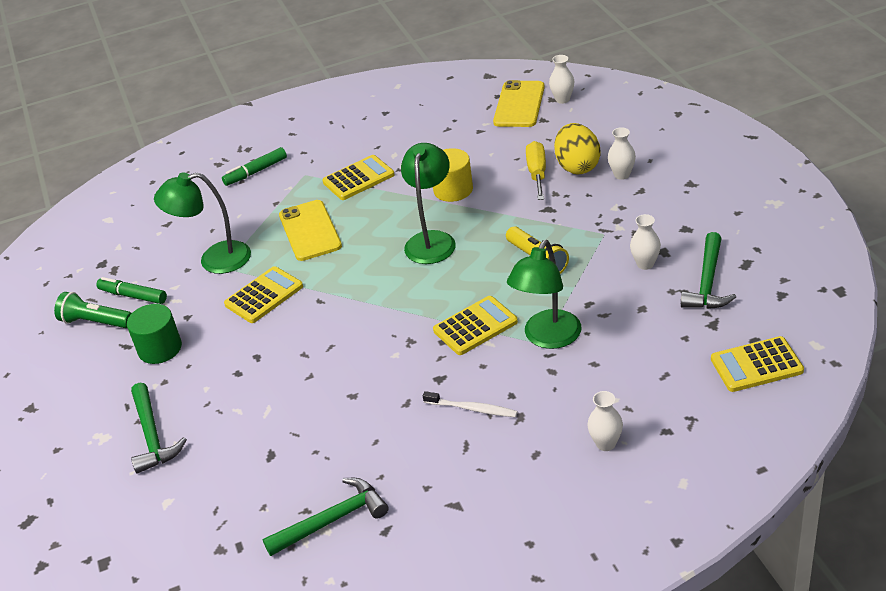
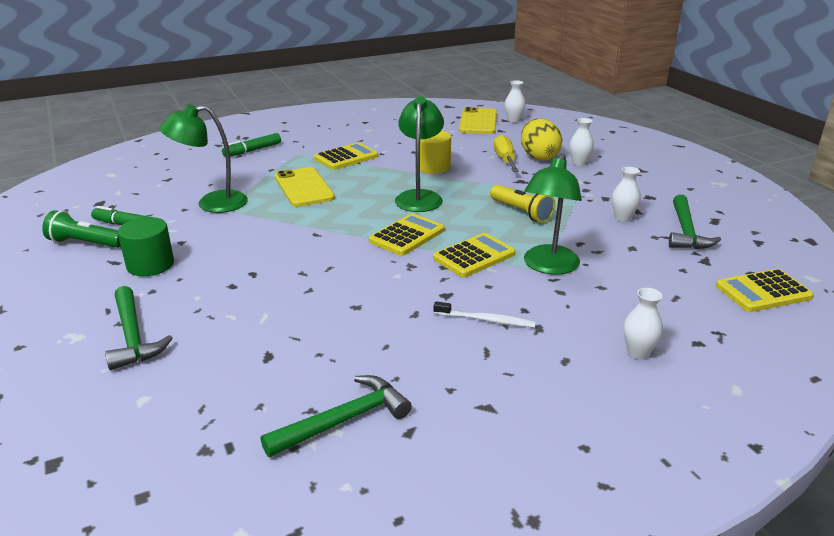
camera: 10 degrees left, 10 degrees down
yellow calculator [224,266,303,323] -> yellow calculator moved to [369,214,444,256]

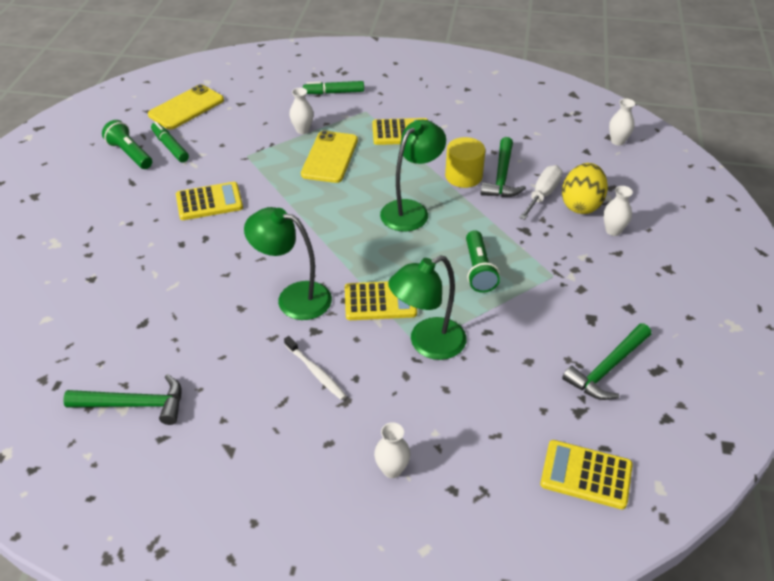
camera: 35 degrees right, 15 degrees up
green hammer [105,286,173,370] -> green hammer moved to [481,137,526,197]
green cylinder [118,217,174,276] -> none
green lamp [159,104,248,213] -> green lamp moved to [244,207,332,320]
yellow calculator [369,214,444,256] -> yellow calculator moved to [176,182,243,220]
yellow phone [459,107,497,134] -> yellow phone moved to [148,84,224,129]
yellow flashlight [490,185,555,223] -> green flashlight [466,230,500,293]
yellow screwdriver [494,135,519,172] -> white screwdriver [519,165,562,220]
white vase [612,167,641,222] -> white vase moved to [289,88,314,134]

